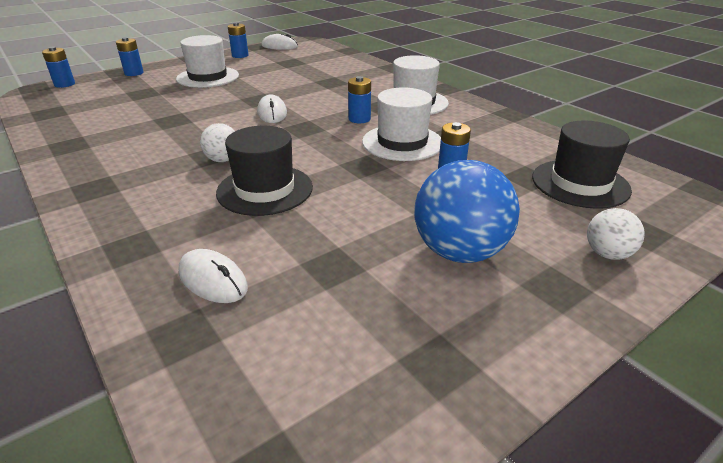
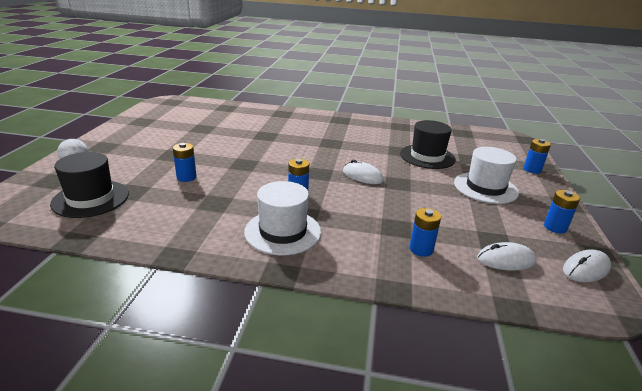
camera: 135 degrees right, 5 degrees down
blue battery [42,47,75,88] -> blue battery moved to [410,208,441,257]
white mouse [179,249,248,303] -> white mouse moved to [477,242,537,271]
white ball [200,123,235,162] -> none
black hat [216,126,313,216] -> black hat moved to [400,120,456,169]
white hat [362,87,441,161] -> none
blue ball [415,160,520,263] -> none

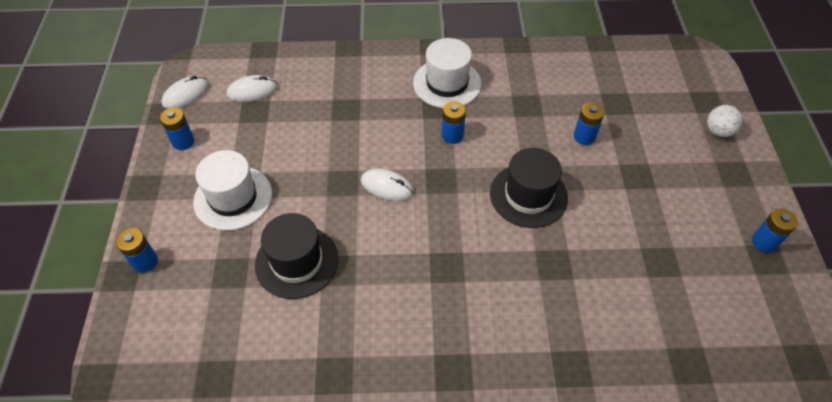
camera: 170 degrees right, 25 degrees up
black hat [50,152,129,218] -> black hat moved to [490,148,568,228]
blue battery [410,208,441,257] -> blue battery moved to [752,208,798,253]

